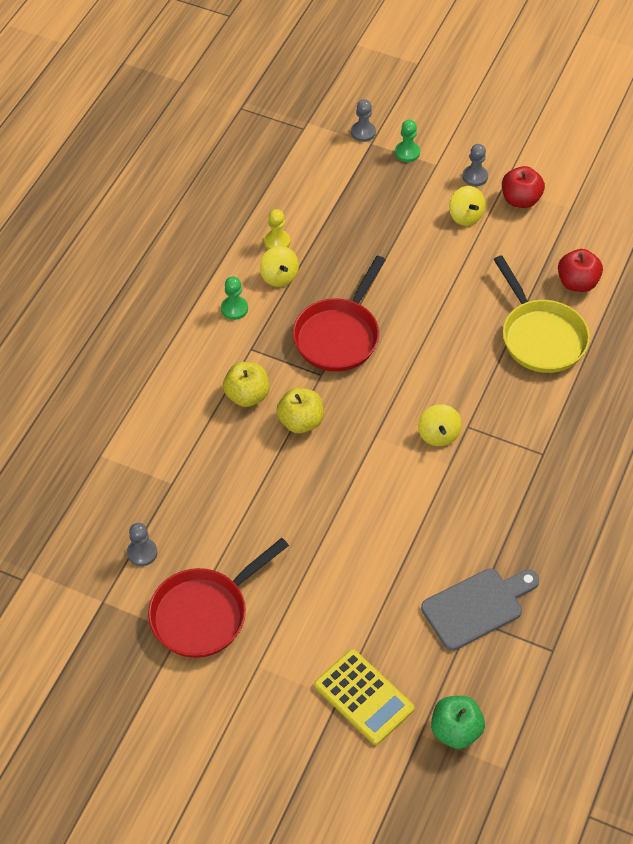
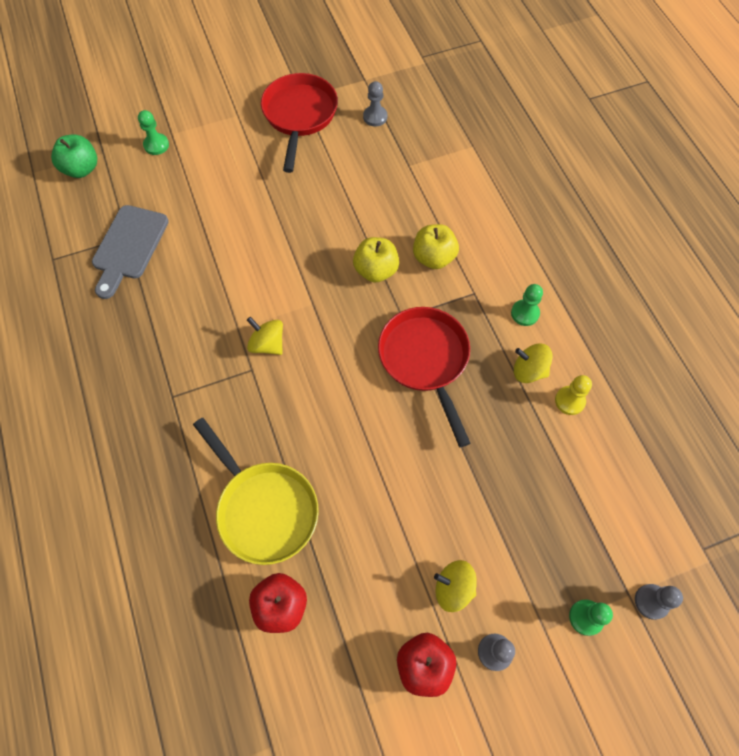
camera: 135 degrees right, 10 degrees up
yellow calculator [314,649,414,745] -> green pawn [138,110,169,155]
yellow pan [493,255,590,373] -> yellow pan turned 150 degrees counterclockwise [193,418,319,565]

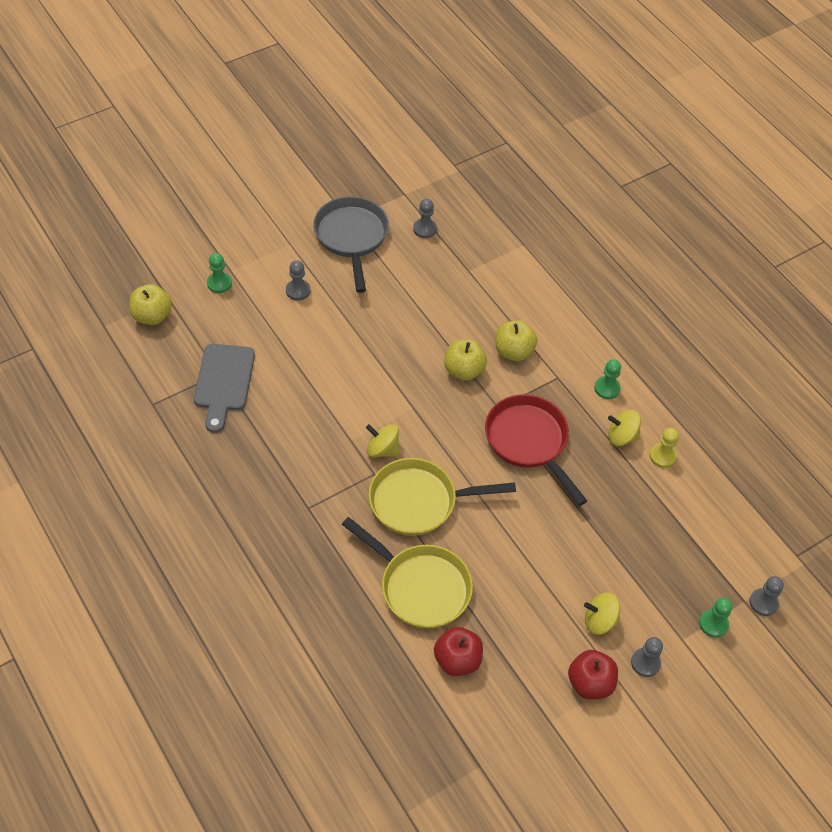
camera: 15 degrees left, 10 degrees down
green apple [51,134,97,178] -> yellow apple [129,284,172,325]
red pan [261,73,338,173] -> grey pan [313,196,389,293]
none -> grey pawn [286,260,311,301]
none -> yellow pan [369,458,516,536]

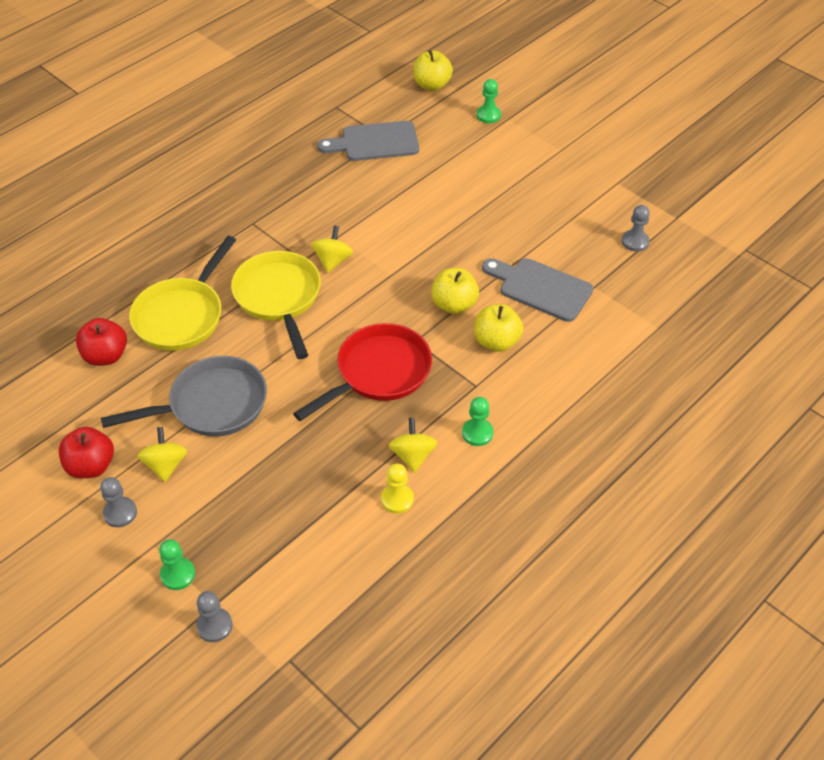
camera: 80 degrees right, 5 degrees down
grey pawn [286,260,311,301] -> none
grey pan [313,196,389,293] -> grey pan moved to [101,356,267,437]
none -> grey cutting board [482,258,593,322]

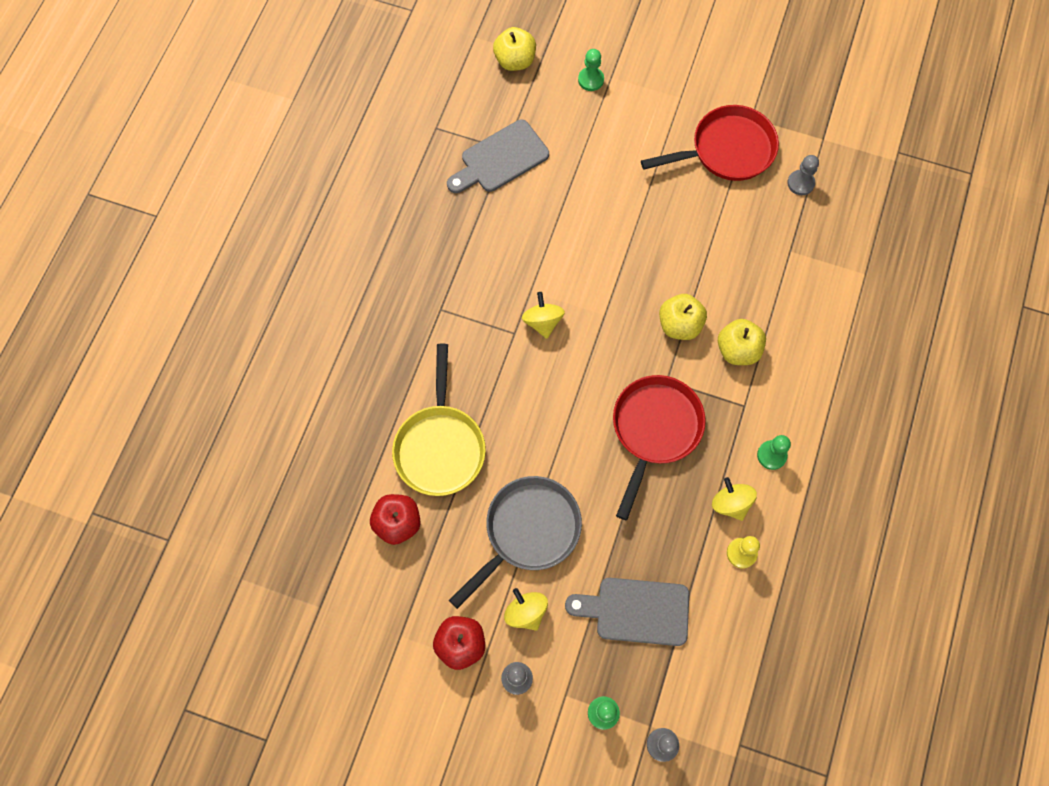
camera: 25 degrees left, 20 degrees up
yellow pan [231,251,321,359] -> none
grey cutting board [482,258,593,322] -> grey cutting board moved to [565,578,689,646]
none -> red pan [641,105,779,181]

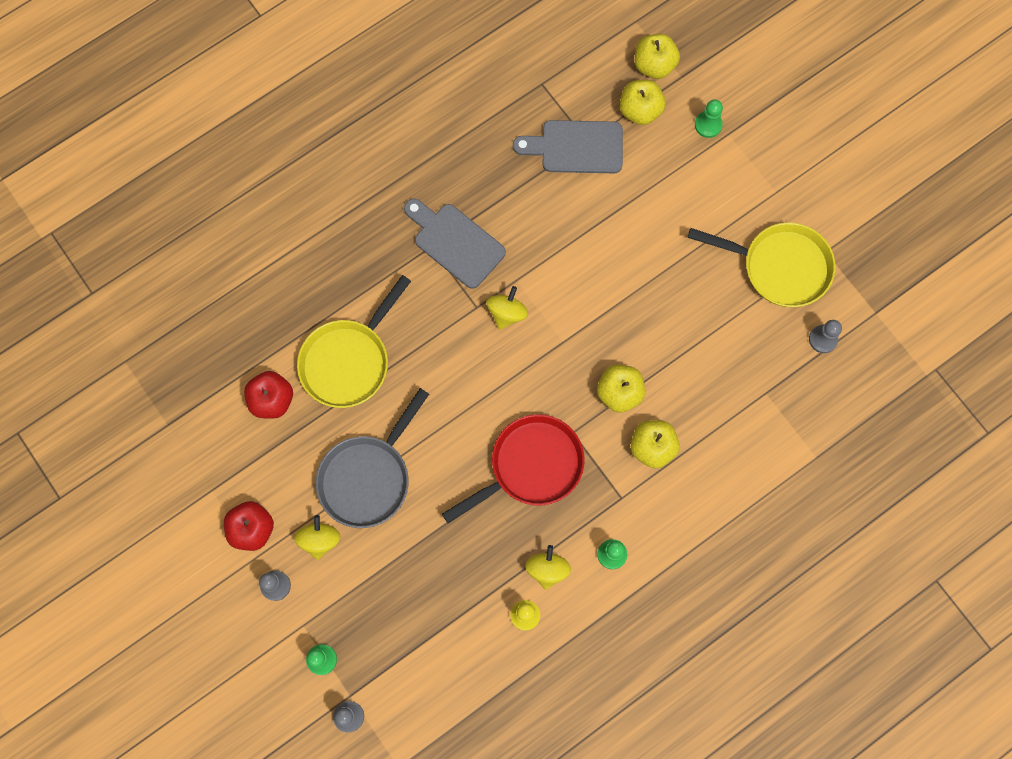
camera: 35 degrees right, 5 degrees up
grey pan [449,476,582,609] -> grey pan turned 135 degrees clockwise [316,388,429,528]
grey cutting board [565,578,689,646] -> grey cutting board moved to [404,199,506,289]
red pan [641,105,779,181] -> yellow pan [688,222,835,307]
none -> yellow apple [620,80,666,125]

